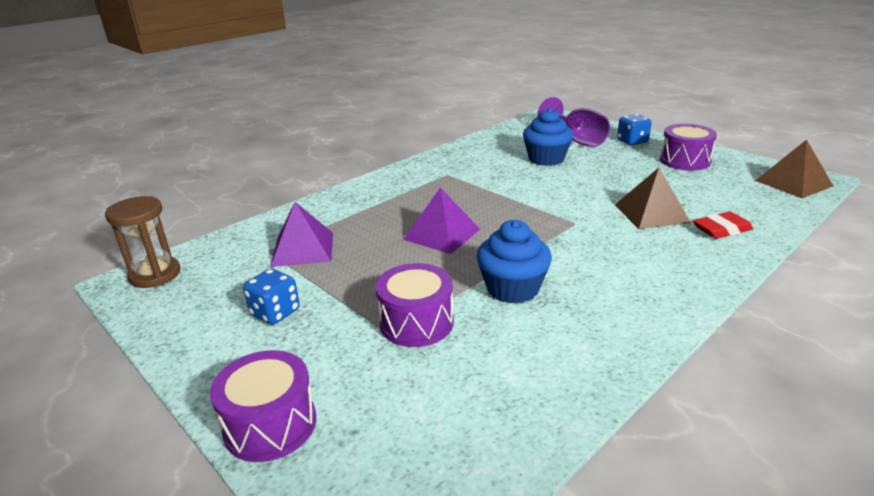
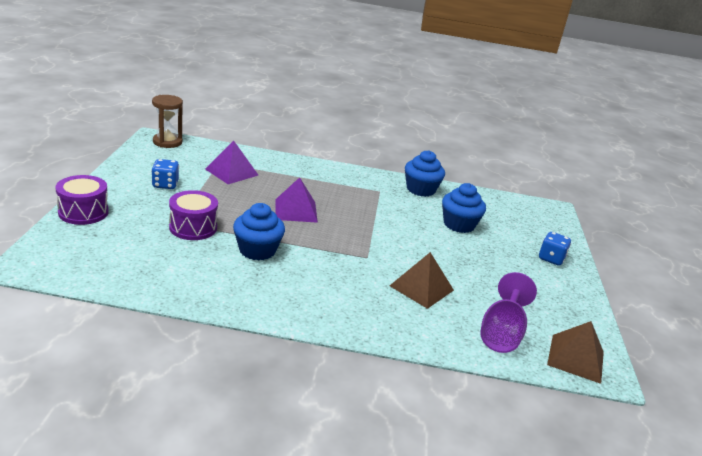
camera: 45 degrees right, 0 degrees up
purple goblet [537,97,610,147] -> purple goblet moved to [480,272,537,353]
purple drum [660,124,717,170] -> none
red eraser [693,212,753,239] -> none
none -> blue cupcake [405,150,445,197]

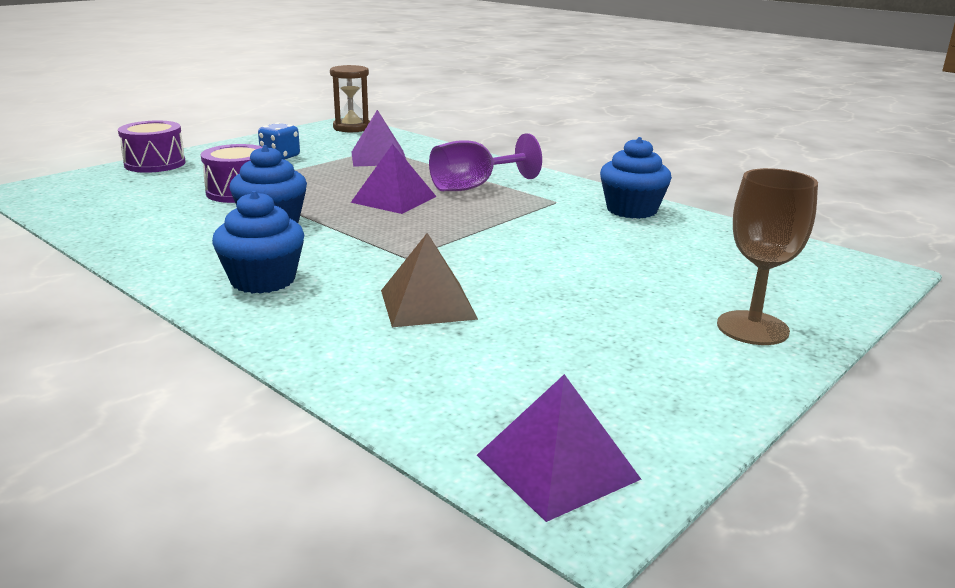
camera: 40 degrees right, 5 degrees down
blue cupcake [442,183,486,233] -> blue cupcake moved to [212,191,304,294]
purple goblet [480,272,537,353] -> purple goblet moved to [429,133,542,191]
blue dice [539,232,571,265] -> brown goblet [717,168,818,345]
brown pyramid [547,321,604,384] -> purple pyramid [477,374,641,522]

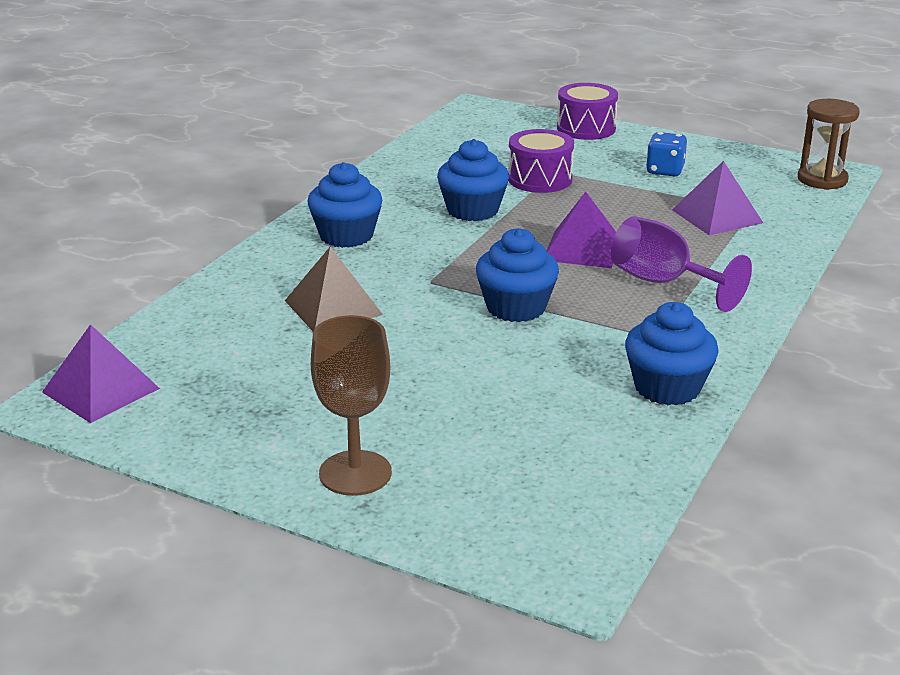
camera: 75 degrees right, 5 degrees up
none -> blue cupcake [476,228,559,322]

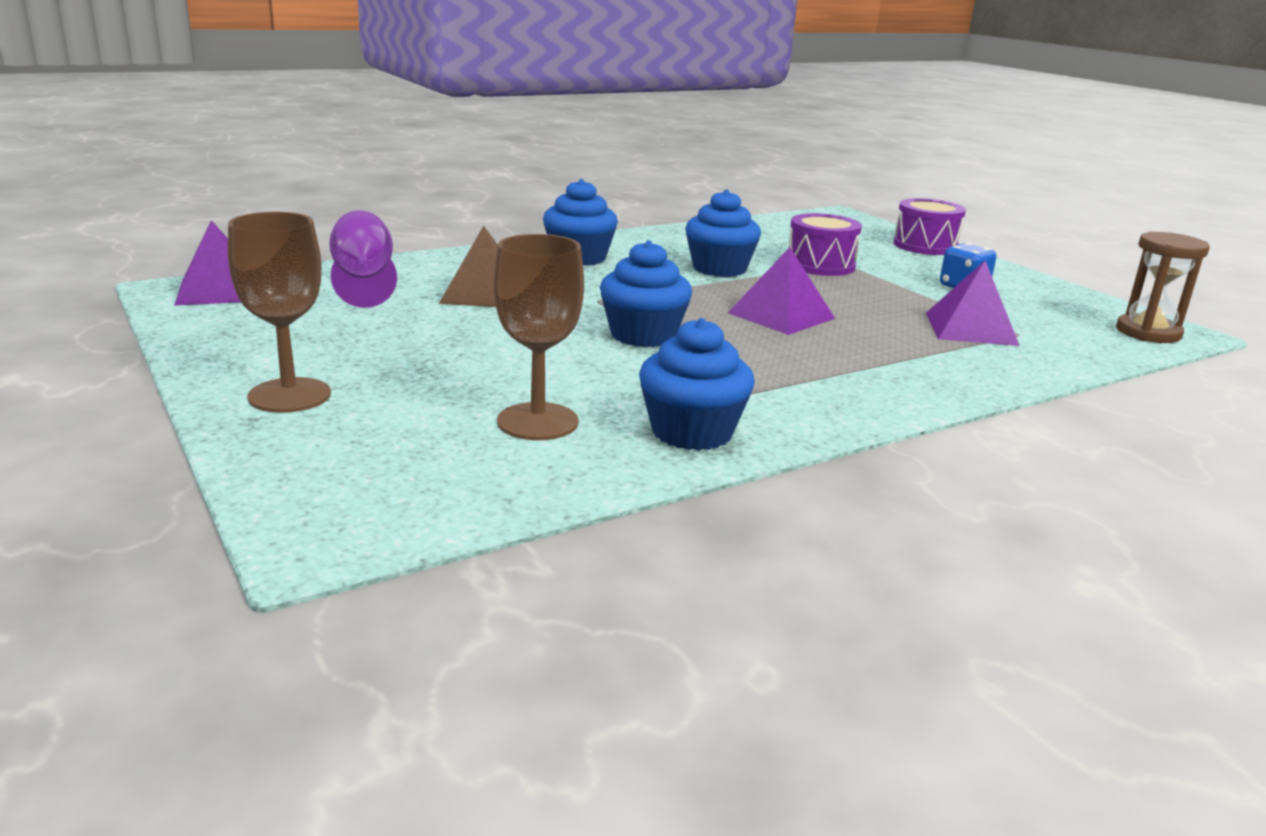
camera: 30 degrees right, 5 degrees down
purple goblet [611,216,752,312] -> purple goblet moved to [329,211,397,308]
none -> brown goblet [494,234,584,440]

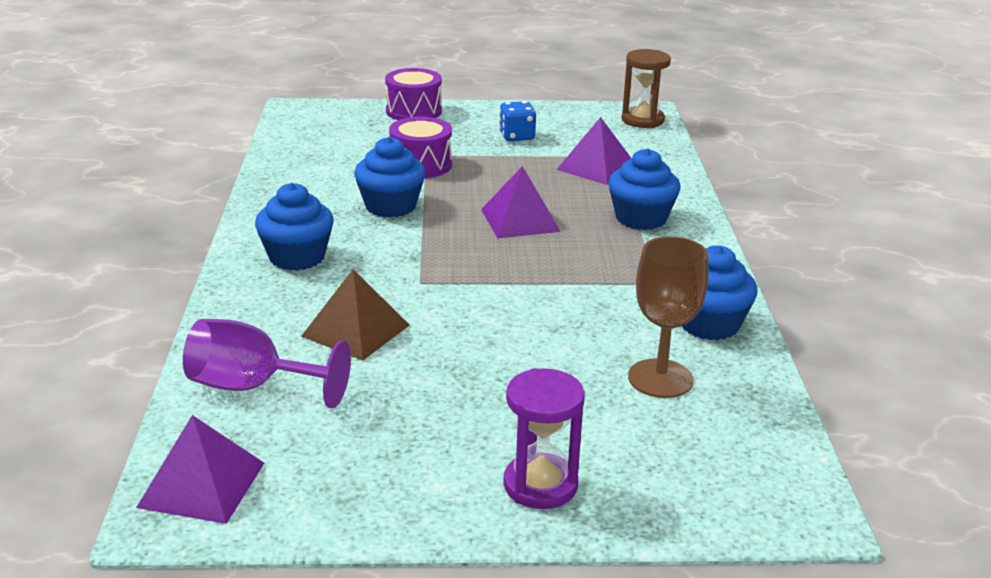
camera: 60 degrees left, 5 degrees up
brown goblet [228,212,331,413] -> purple hourglass [503,368,585,509]
blue cupcake [600,240,692,347] -> blue cupcake moved to [608,148,680,230]

